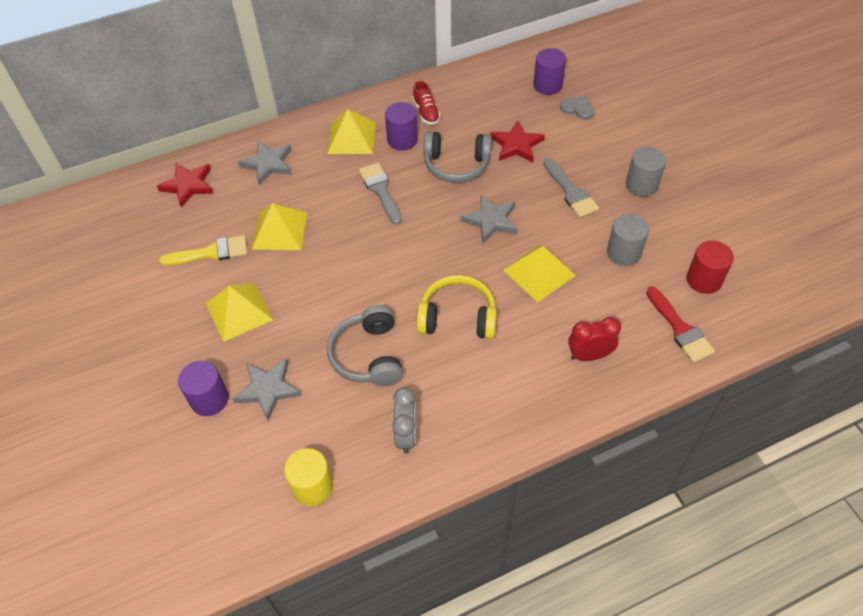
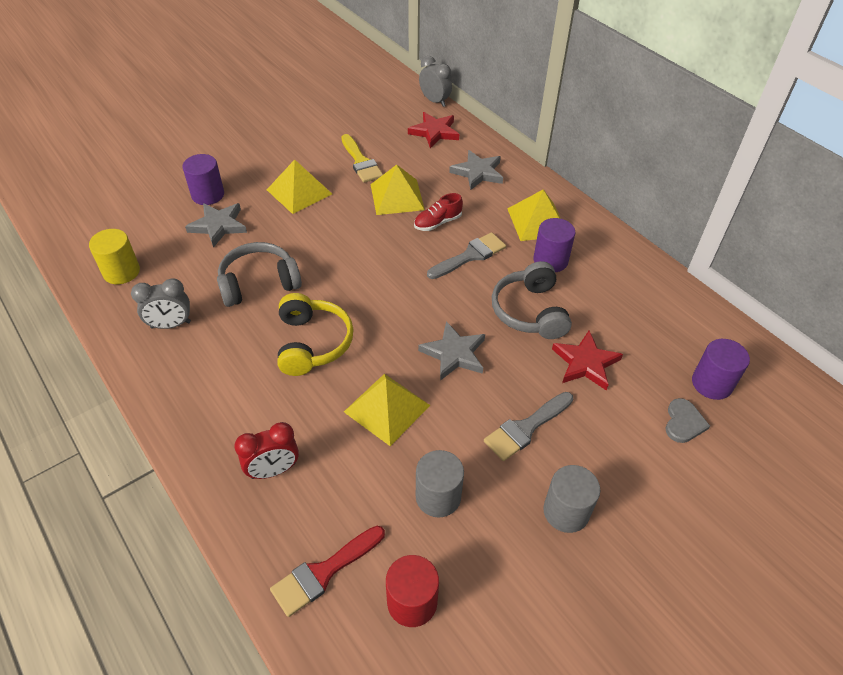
camera: 75 degrees right, 5 degrees down
red shoe [412,81,441,125] -> red shoe moved to [414,193,463,231]
red clock [568,317,621,361] -> red clock turned 90 degrees clockwise [234,422,299,479]
none -> grey clock [419,56,452,107]

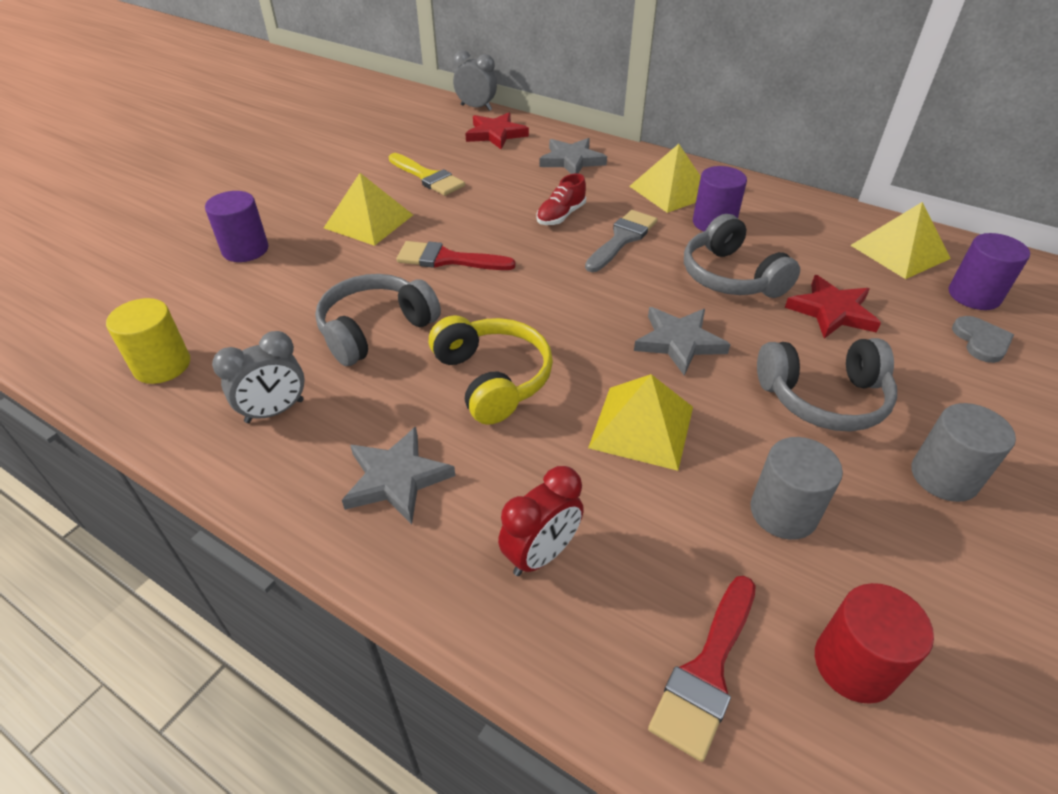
camera: 20 degrees left, 5 degrees down
grey star [185,203,247,248] -> grey star moved to [342,427,455,524]
yellow pyramid [370,165,425,215] -> yellow pyramid moved to [850,202,951,279]
grey brush [484,392,573,461] -> grey headphones [757,338,897,431]
none -> red brush [396,241,516,270]

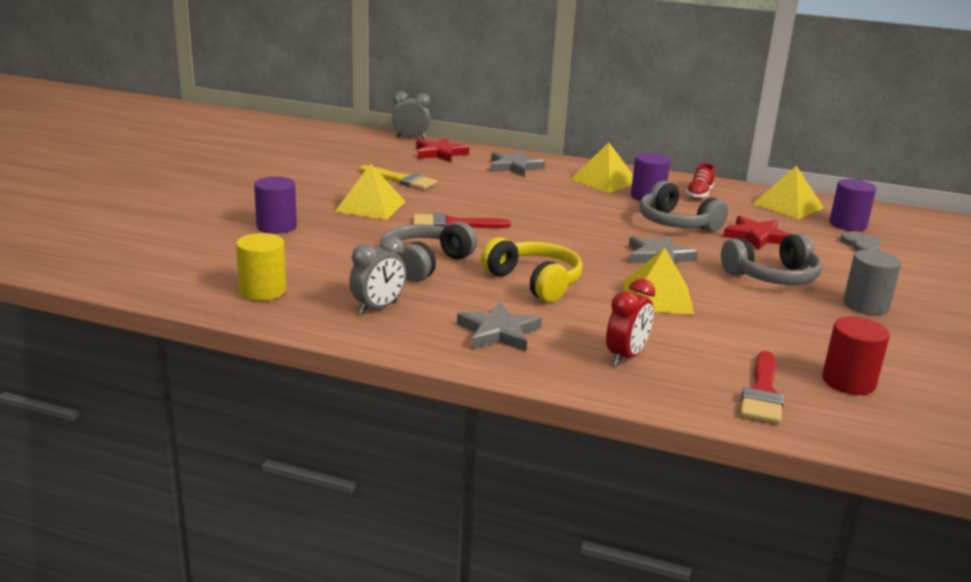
camera: 15 degrees left, 20 degrees down
red shoe [536,174,586,225] -> red shoe moved to [686,163,715,199]
grey brush [585,210,657,272] -> none
grey cylinder [750,437,843,540] -> none

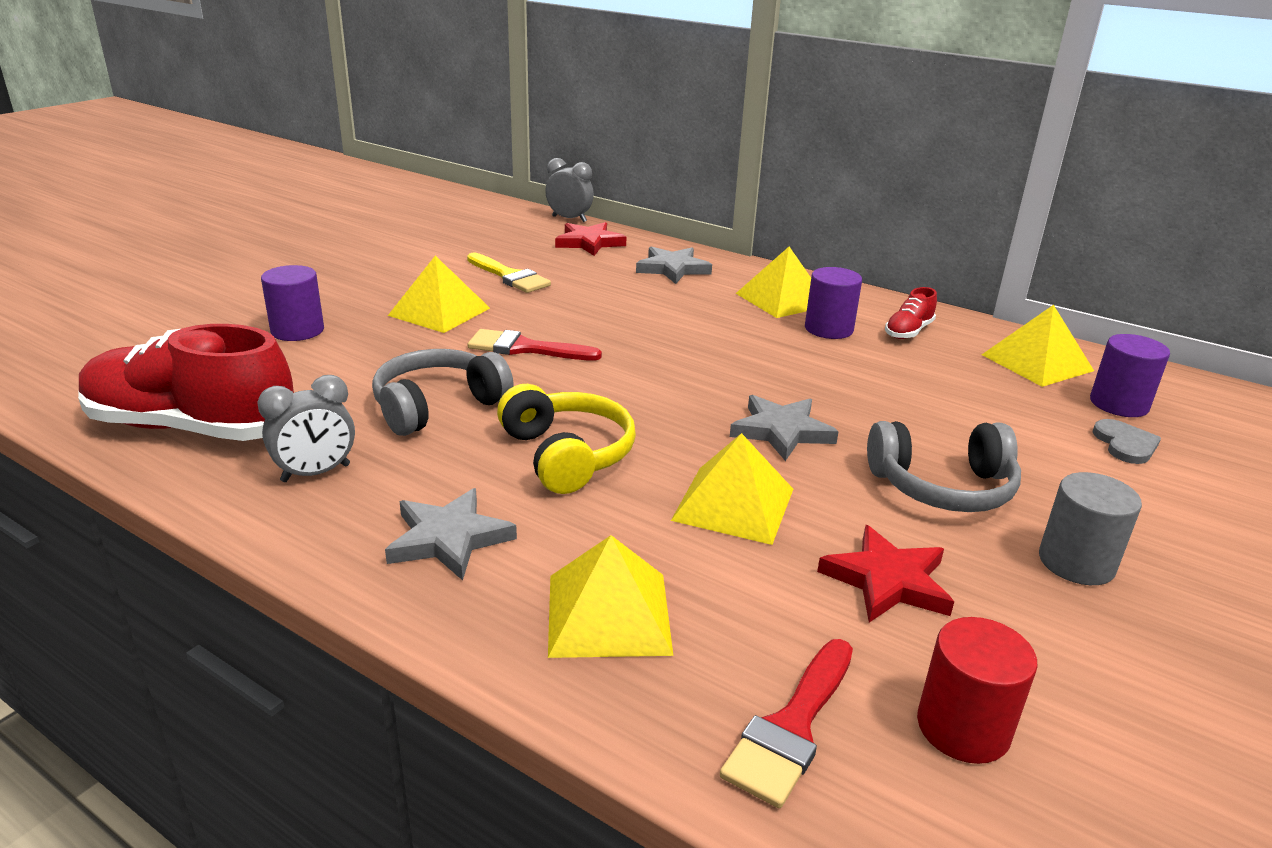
camera: 15 degrees right, 5 degrees up
yellow cylinder [236,233,286,301] -> red shoe [78,324,294,441]
red clock [606,279,655,366] -> yellow pyramid [548,535,673,658]
grey headphones [640,181,728,232] -> none
red star [723,216,790,250] -> red star moved to [817,525,954,623]

